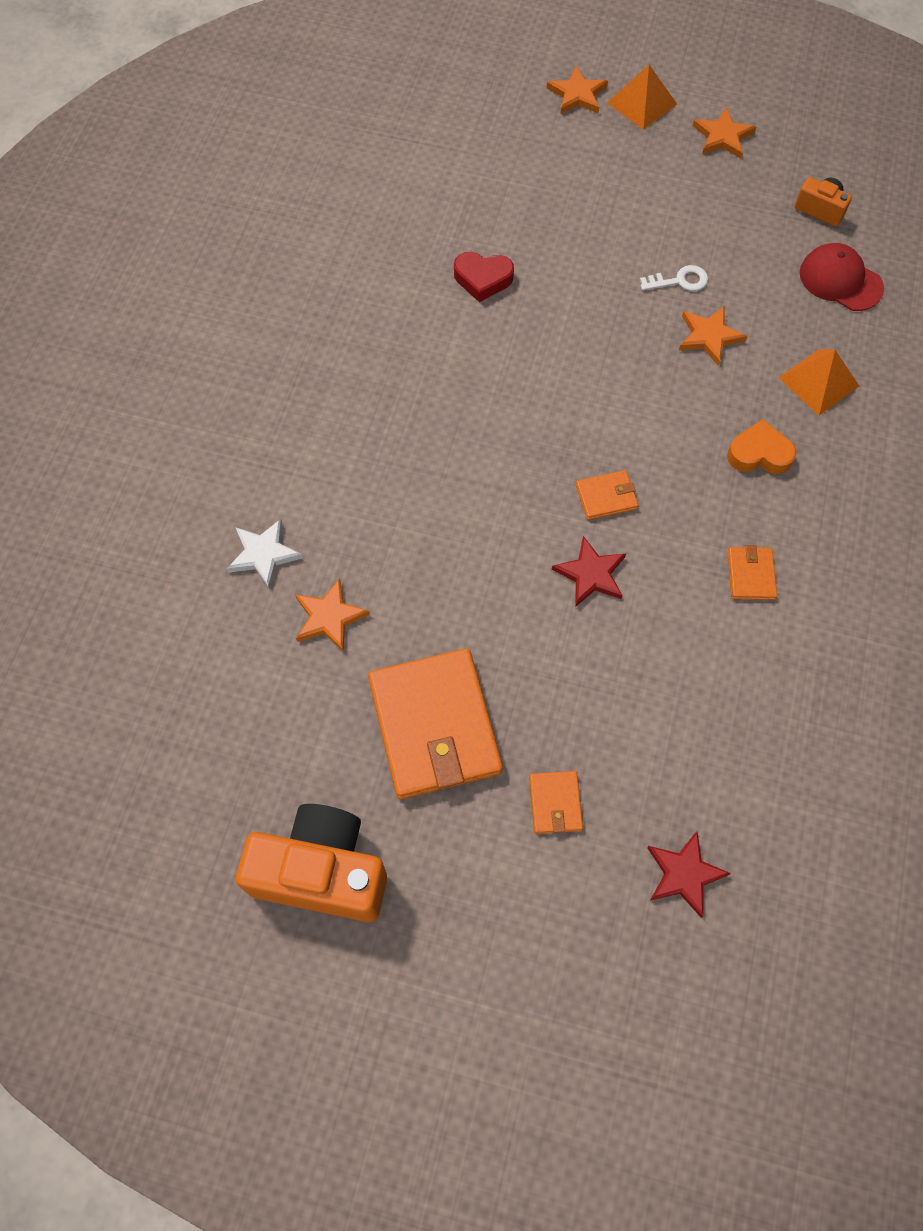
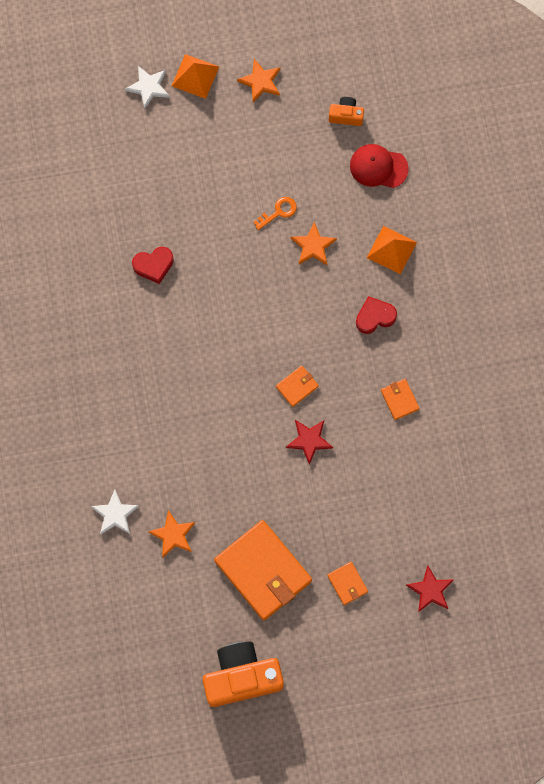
camera: 25 degrees left, 10 degrees up
orange star [547,66,608,114] -> white star [125,66,170,109]
white key [640,265,708,291] -> orange key [253,197,297,230]
orange heart [727,419,797,474] -> red heart [356,296,397,334]

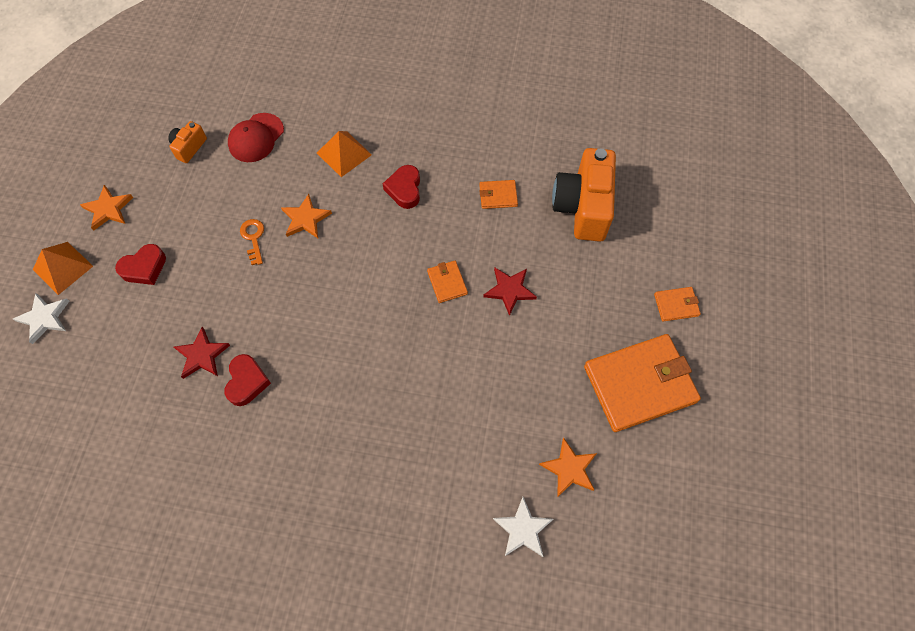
camera: 70 degrees left, 10 degrees down
orange camera [203,642,284,707] -> orange camera moved to [552,148,616,242]
red star [406,565,454,612] -> red star moved to [174,327,230,379]
none -> red heart [115,244,166,285]

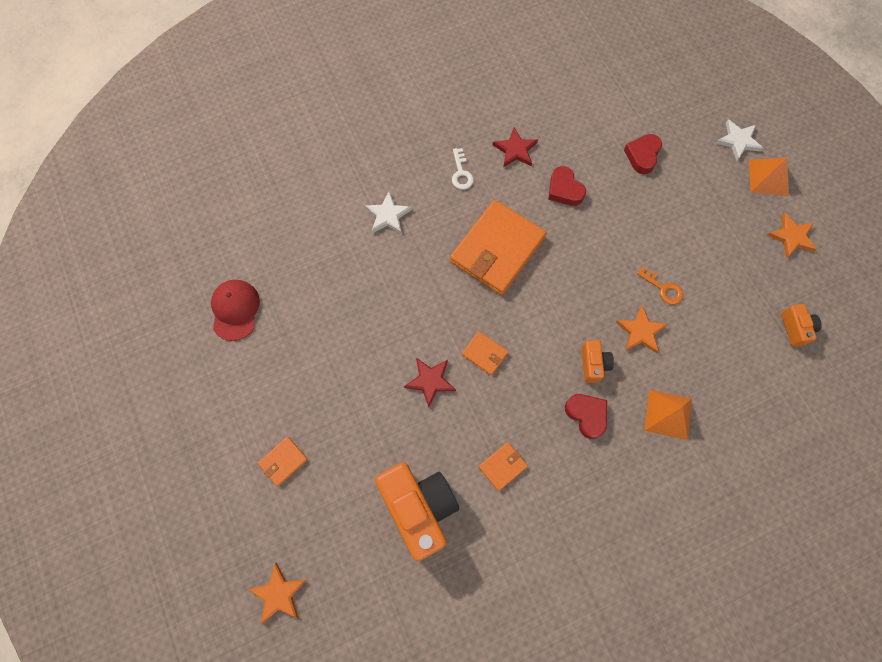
camera: 145 degrees right, 5 degrees up
red heart [115,244,166,285] -> red heart moved to [624,134,662,174]
red star [174,327,230,379] -> red star moved to [492,128,538,167]
red cap [228,113,284,162] -> red cap moved to [211,280,260,341]
white star [493,497,553,557] -> white star moved to [365,192,412,234]
orange star [539,438,597,496] -> orange star moved to [248,563,306,624]
orange wallet [584,334,701,432] -> orange wallet moved to [450,200,546,295]
none -> white key [452,148,474,190]
none -> orange camera [582,340,614,383]

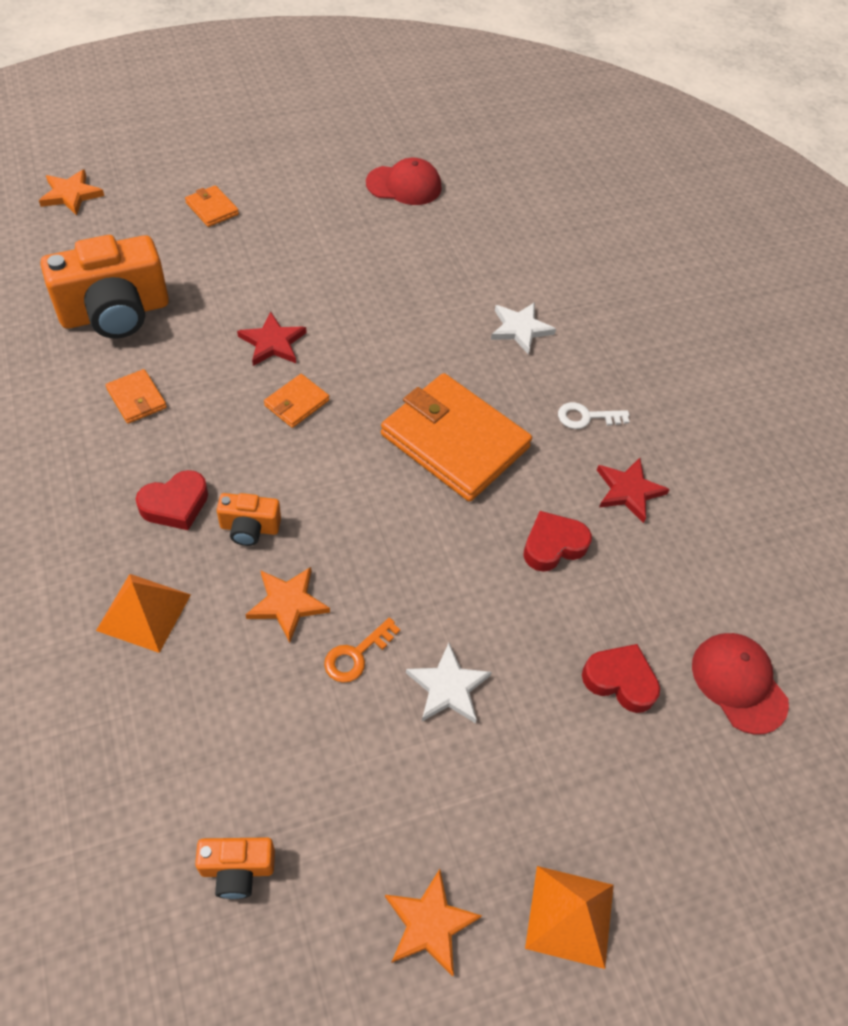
camera: 90 degrees right, 15 degrees down
white star [716,120,763,161] -> white star moved to [406,643,492,723]
none -> red cap [692,633,789,735]

